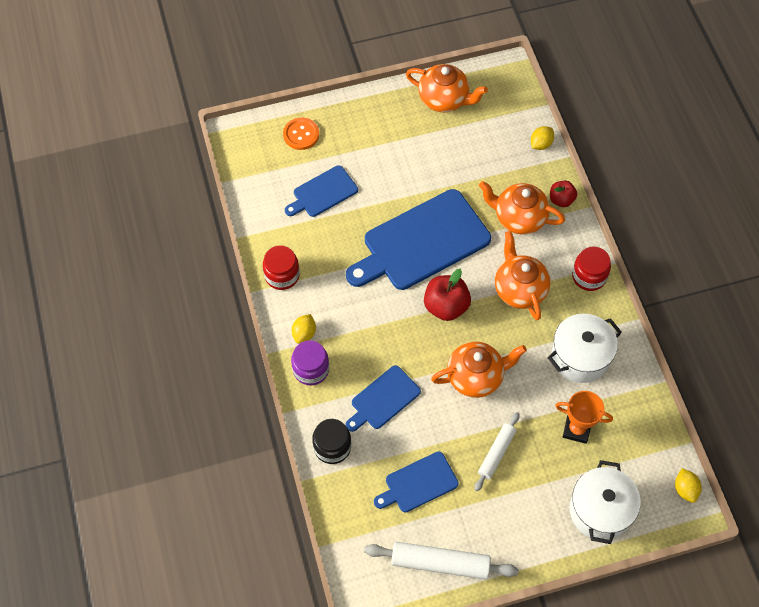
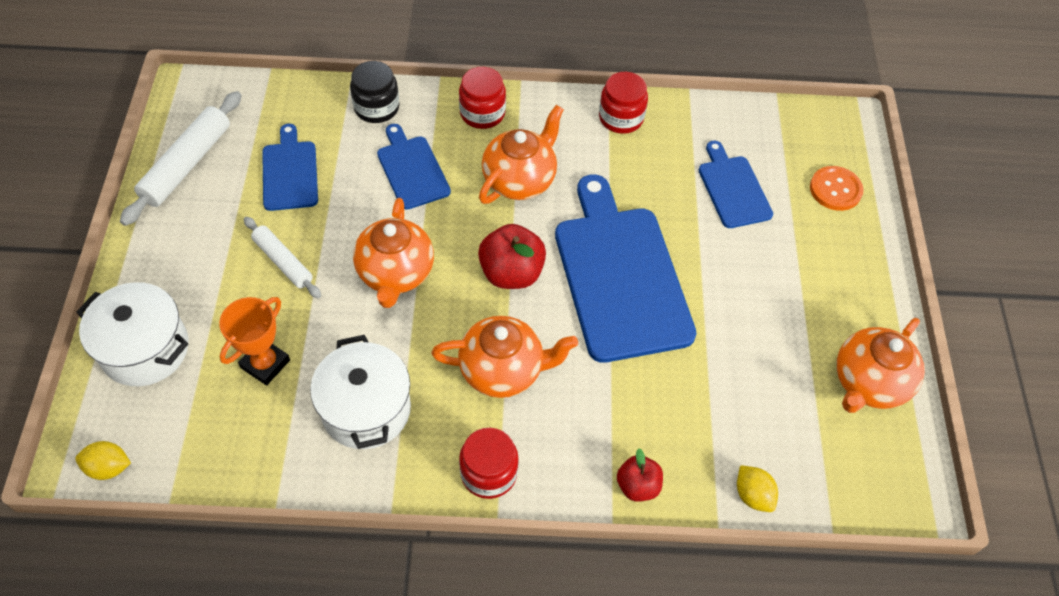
camera: 105 degrees right, 5 degrees down
purple jar [291,340,329,385] -> red jar [459,67,506,129]
yellow lemon [292,314,316,344] -> none
orange teapot [479,181,565,234] -> orange teapot moved to [479,105,564,204]

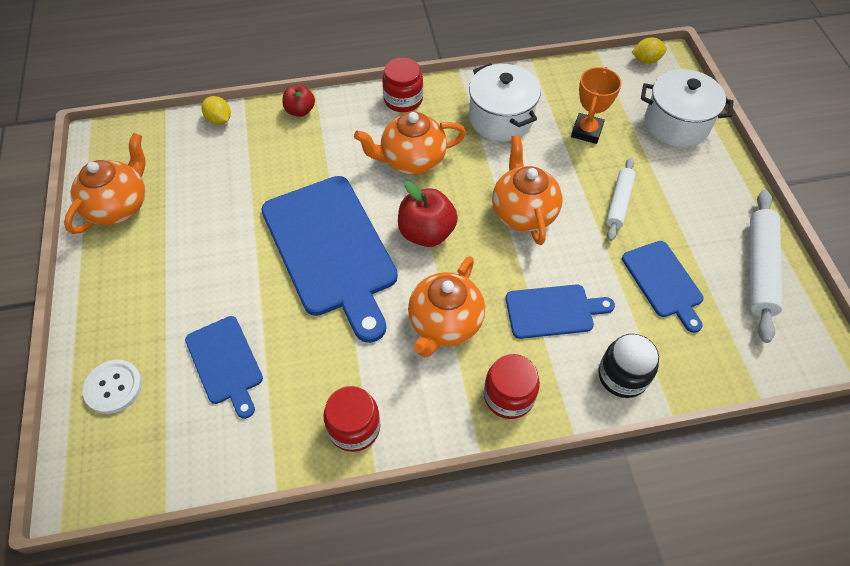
camera: 170 degrees right, 0 degrees up
white rolling pin [244,217,321,298] -> white rolling pin turned 75 degrees clockwise [606,158,636,241]
blue cutting board [377,124,451,210] -> blue cutting board turned 60 degrees counterclockwise [506,284,615,339]
orange button [810,166,864,211] -> white button [83,360,142,414]

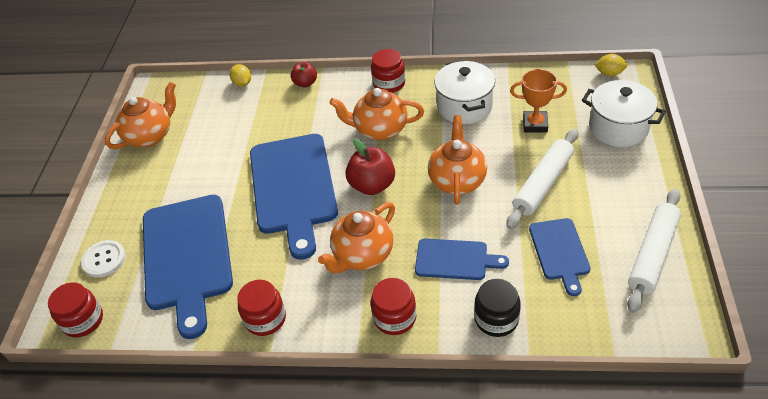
camera: 20 degrees right, 10 degrees down
blue cutting board [185,316,263,419] -> blue cutting board [143,195,233,339], size x1.92
orange trophy [571,67,622,144] -> orange trophy turned 60 degrees clockwise [510,69,567,133]
white rolling pin [606,158,636,241] -> white rolling pin [506,129,578,229], size x1.58
none -> red jar [48,282,103,338]

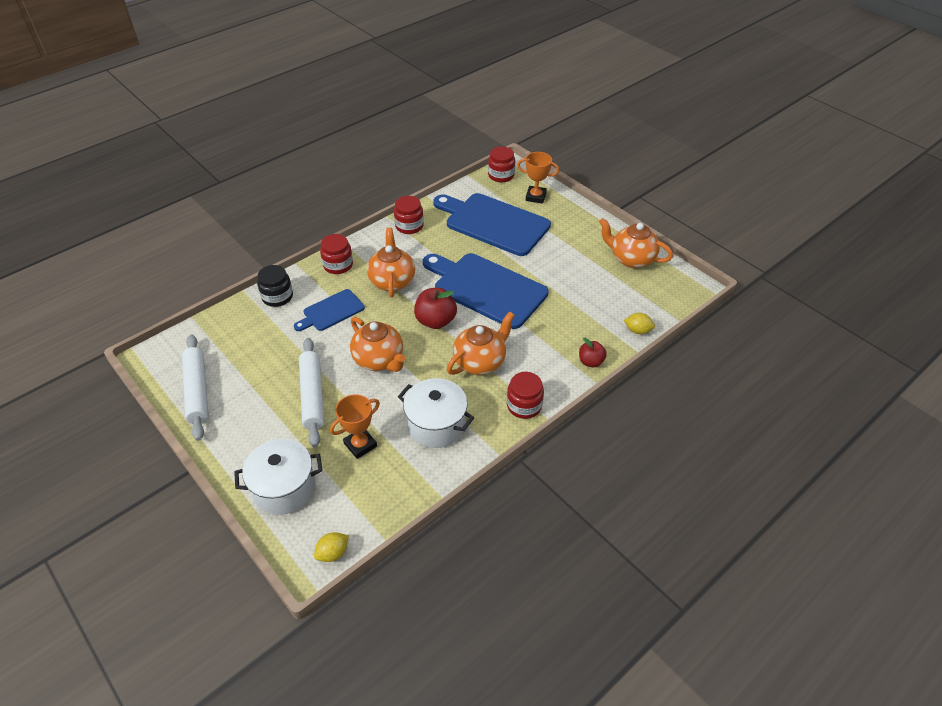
camera: 130 degrees right, 0 degrees up
white button [81,240,126,277] -> orange trophy [517,152,559,204]
orange teapot [105,82,176,149] -> orange teapot turned 120 degrees clockwise [599,218,673,268]
blue cutting board [529,218,591,296] -> none

